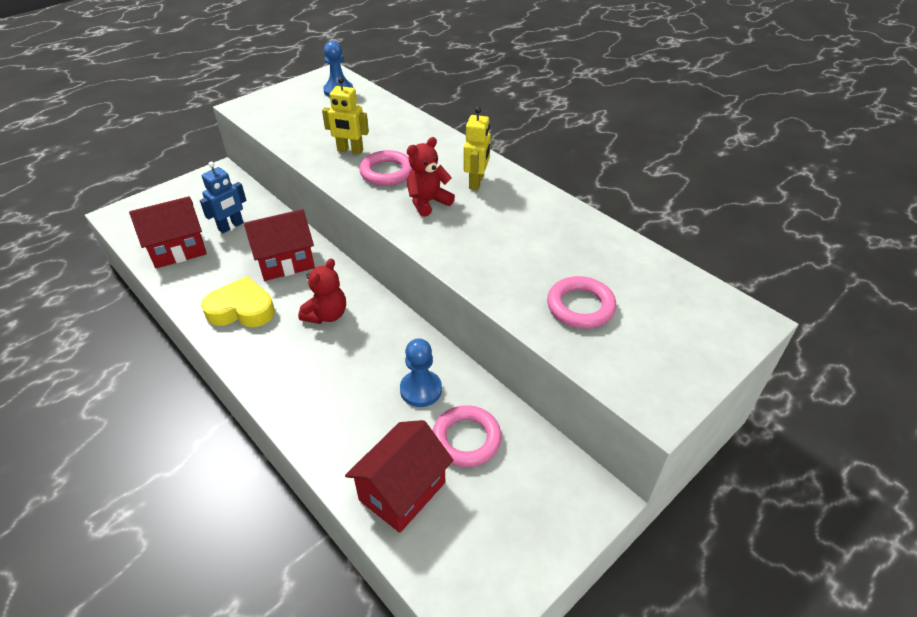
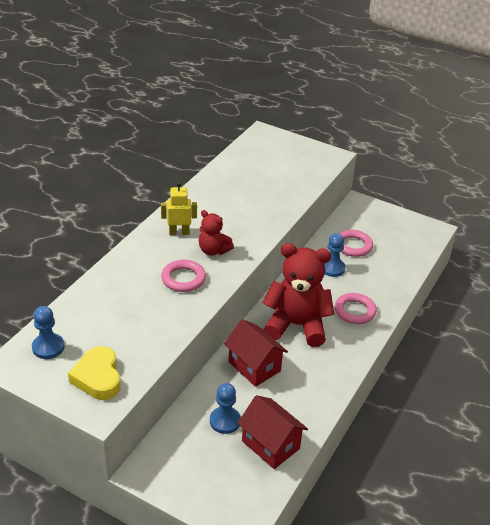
camera: 110 degrees left, 5 degrees down
blue robot [200,162,246,233] -> blue pawn [210,383,241,434]
yellow heart [201,276,275,327] -> yellow heart moved to [68,346,121,400]
red teddy bear [298,258,346,324] -> red teddy bear [262,243,334,347], size x1.93
yellow robot [322,77,369,155] -> none
red house [345,420,453,533] -> none
pink ring [547,276,616,329] -> pink ring moved to [335,293,376,324]

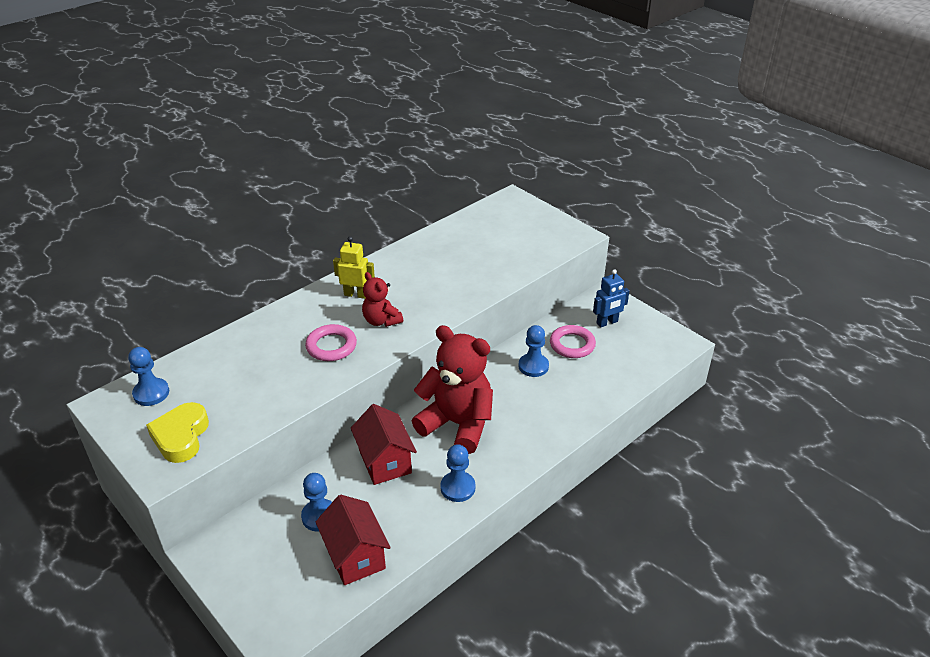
camera: 20 degrees right, 0 degrees up
pink ring [335,293,376,324] -> none
none -> blue pawn [440,444,476,502]
none -> blue robot [593,269,629,328]

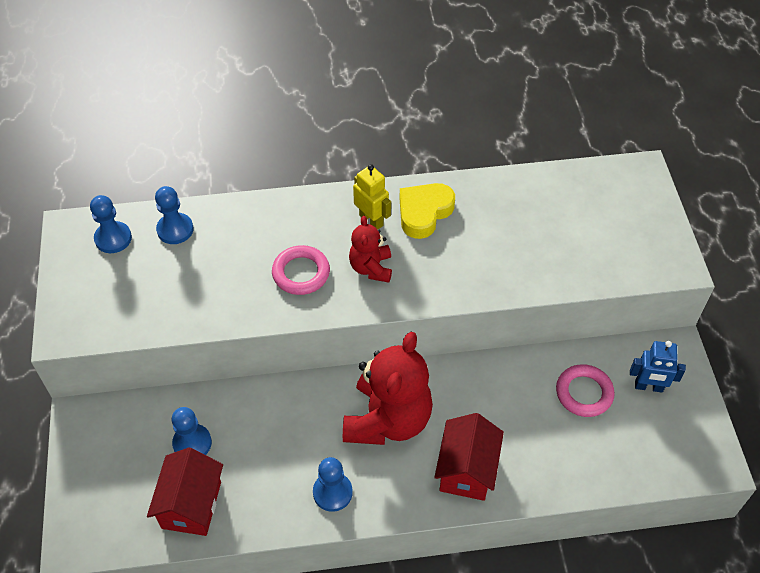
camera: 35 degrees right, 15 degrees up
yellow heart [146,402,209,463] -> yellow heart moved to [400,183,455,239]
red house [351,404,417,485] -> red house moved to [434,413,504,501]
red teddy bear [412,325,493,454] -> red teddy bear turned 45 degrees clockwise [343,332,433,445]
blue pawn [518,325,549,377] -> blue pawn moved to [155,186,193,244]

